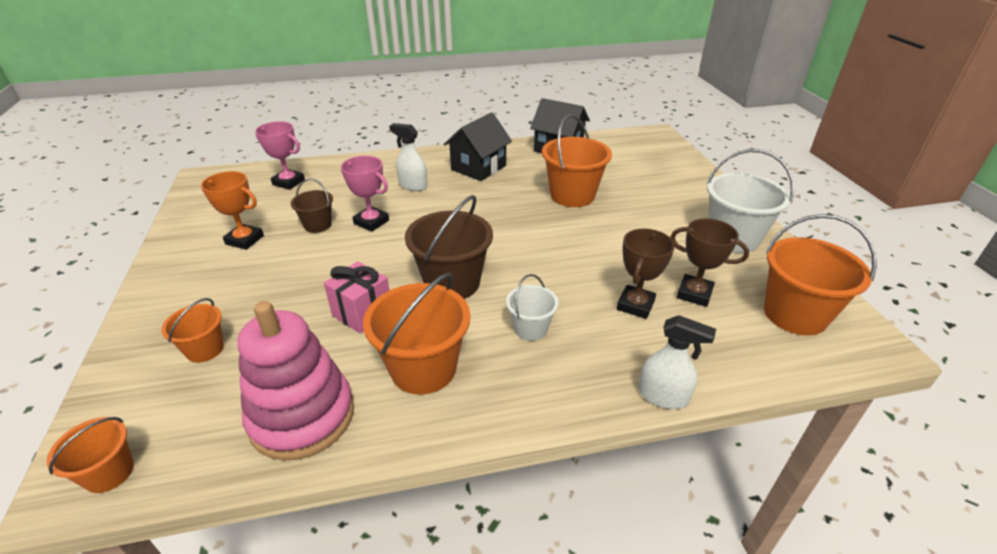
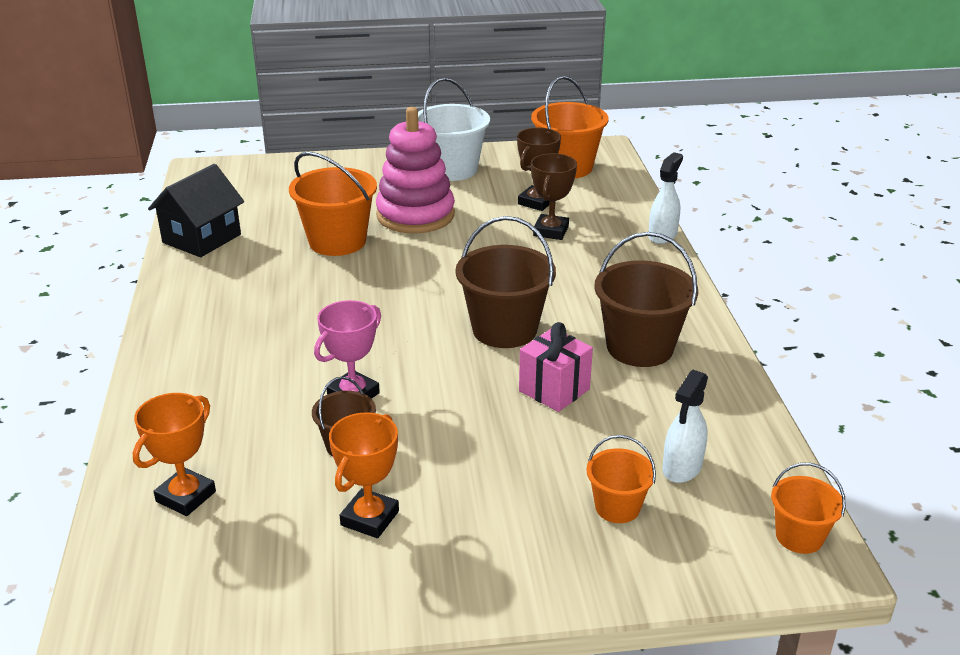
camera: 85 degrees left, 5 degrees down
pink stacking toy [237,301,354,460] -> pink stacking toy moved to [376,107,455,233]
pink trophy [255,121,305,190] -> orange trophy [133,393,216,516]
orange bucket [363,273,470,395] -> brown bucket [594,232,698,367]
white spray bottle [389,123,427,191] -> white spray bottle moved to [662,370,708,483]
black house [444,112,512,181] -> none
white bucket [506,274,558,341] -> none
brown trophy [617,228,675,319] -> brown trophy turned 75 degrees clockwise [531,153,577,240]

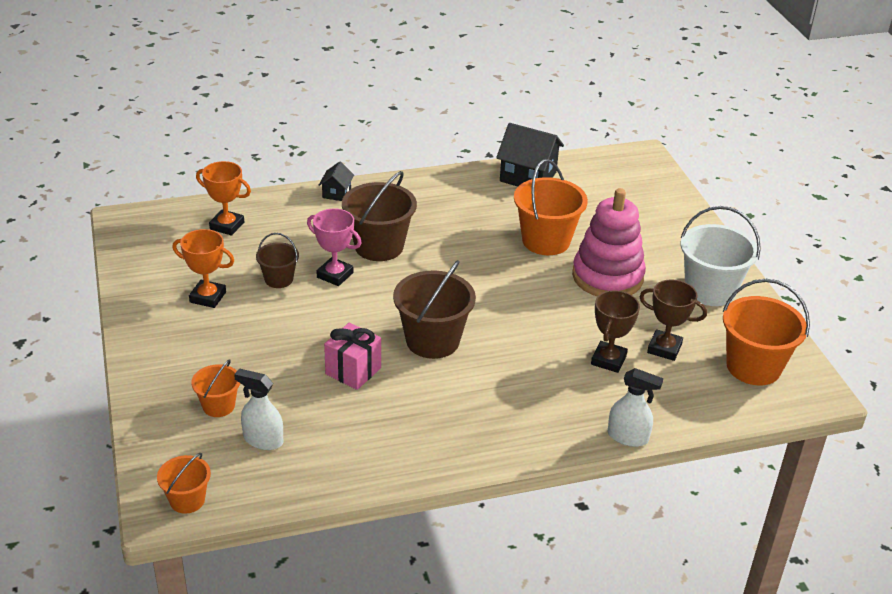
camera: 80 degrees right, 5 degrees up
brown trophy [531,153,577,240] -> brown trophy turned 75 degrees counterclockwise [591,290,640,373]
brown bucket [594,232,698,367] -> brown bucket moved to [342,171,417,261]
none -> black house [319,161,354,201]

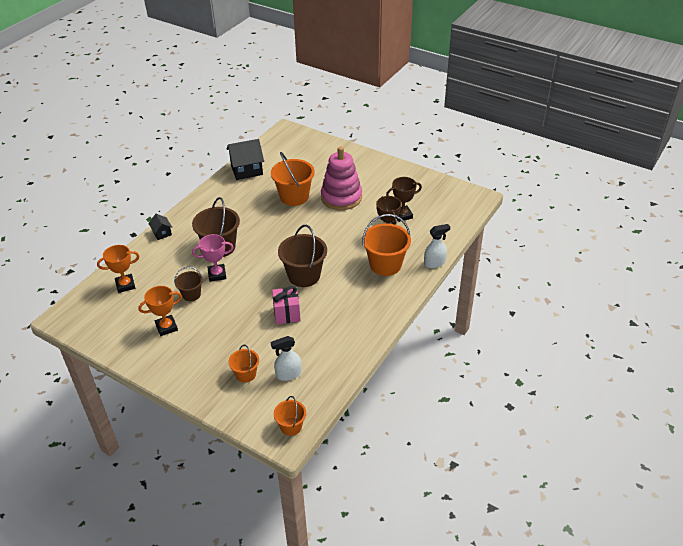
camera: 40 degrees left, 5 degrees up
white bucket [680,206,761,306] -> none
orange bucket [723,279,810,385] -> orange bucket moved to [362,214,411,276]

